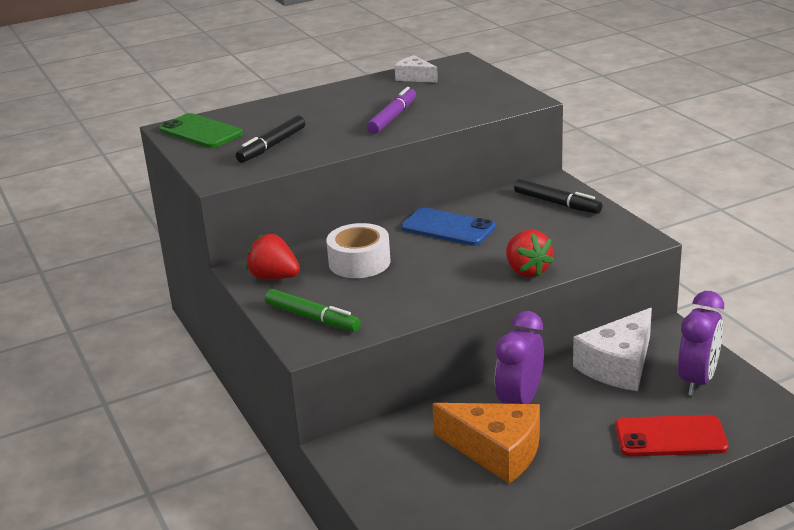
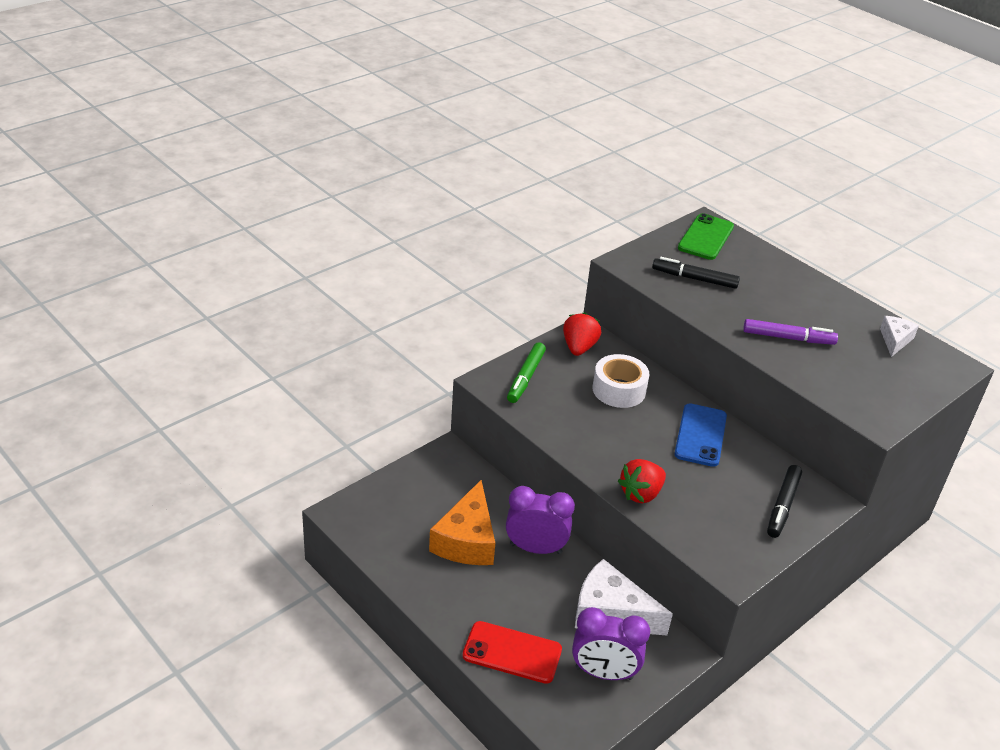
camera: 70 degrees right, 10 degrees up
red phone [615,415,728,456] -> red phone turned 60 degrees counterclockwise [463,621,562,684]

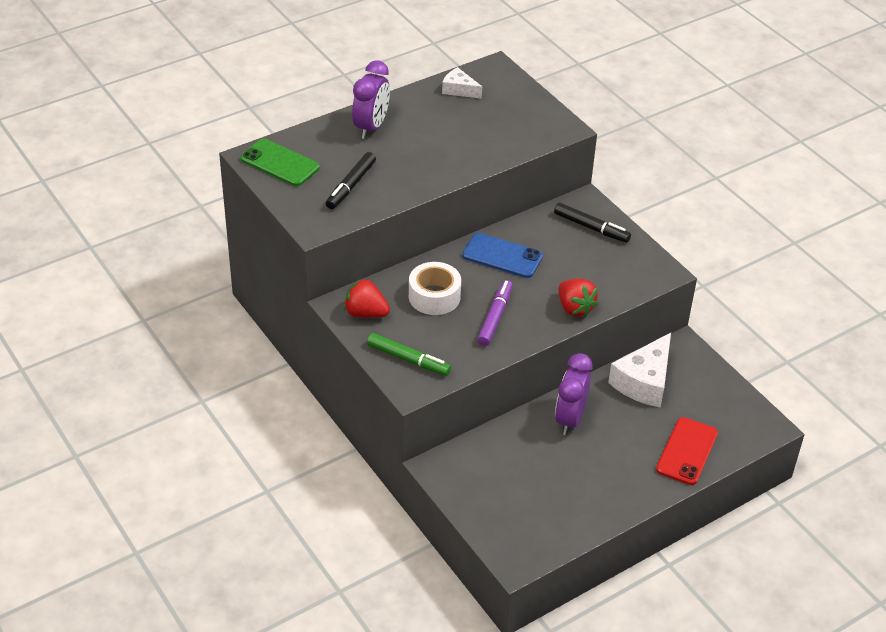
camera: 80 degrees left, 5 degrees up
orange cheese [429,480,495,565] -> none
purple clock [572,607,650,680] -> purple clock moved to [352,61,390,139]
purple marker [743,319,838,345] -> purple marker moved to [477,280,513,346]

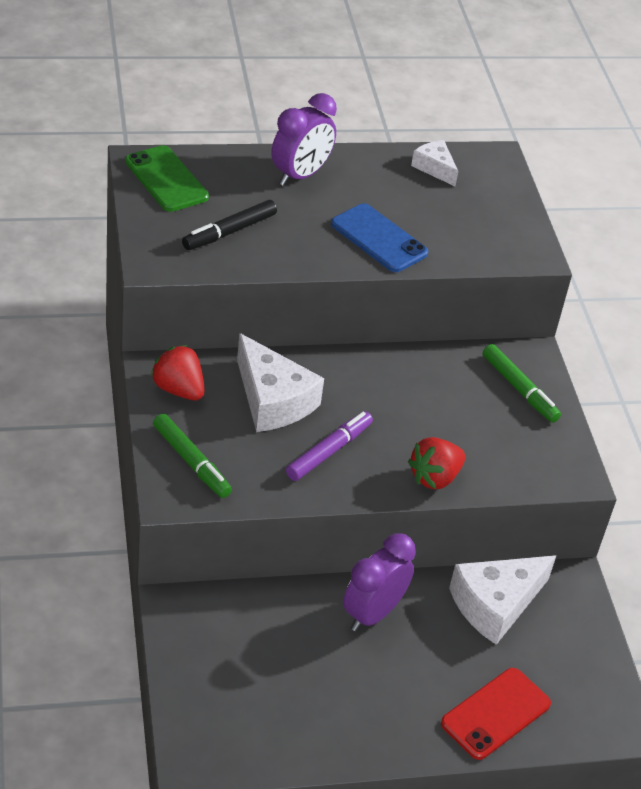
camera: 20 degrees right, 0 degrees up
white tape [409,262,461,315] -> white cheese [237,333,324,432]
blue phone [462,233,543,278] -> blue phone moved to [331,203,428,272]
black marker [554,203,631,243] -> green marker [483,344,561,423]
red strawberry [559,279,598,317] -> red strawberry turned 60 degrees clockwise [408,437,466,489]

